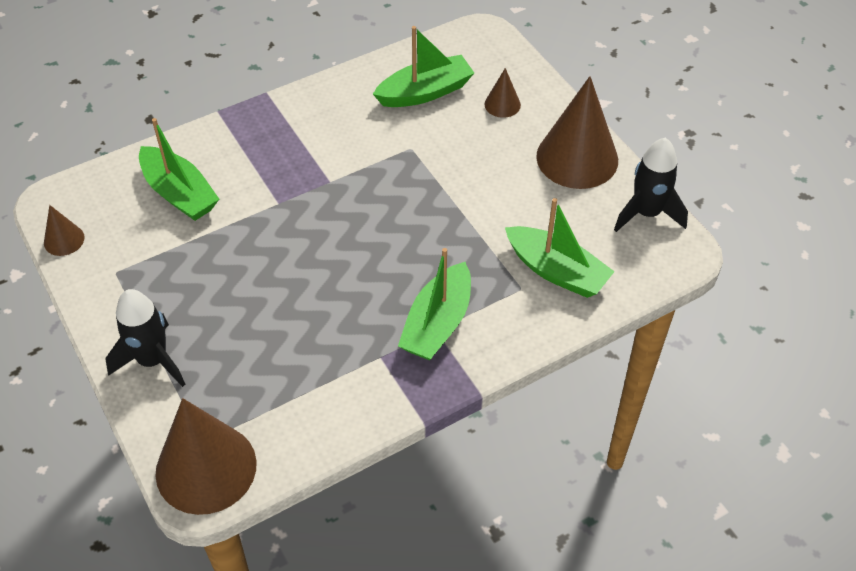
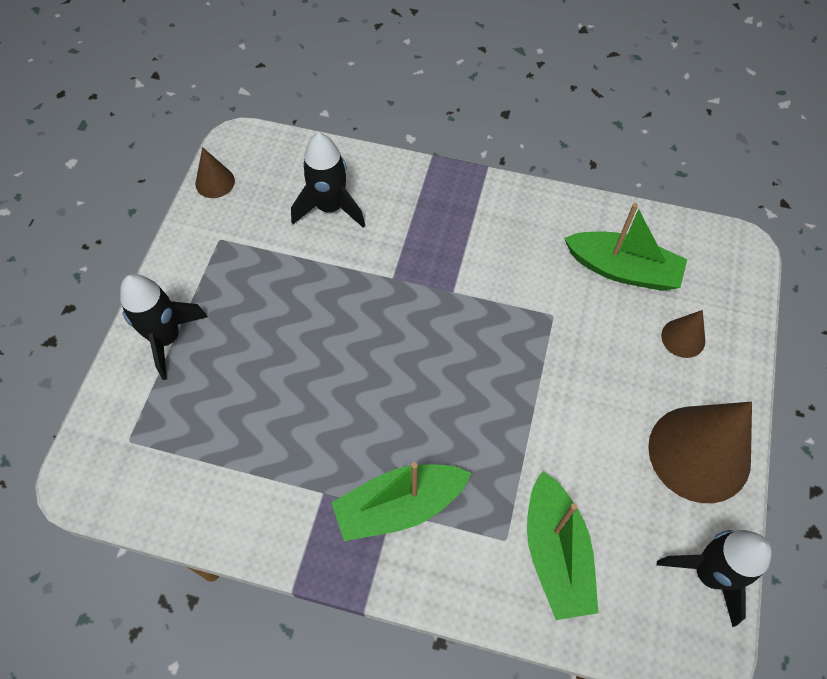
camera: 45 degrees right, 10 degrees up
green boat [139,118,219,221] -> black rocket [291,133,365,228]
brown cone [155,398,257,515] -> none

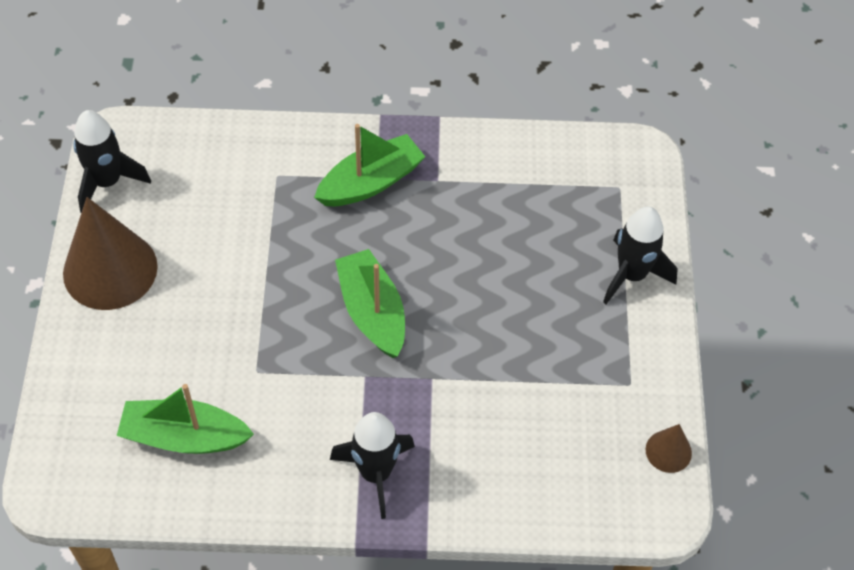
camera: 165 degrees right, 5 degrees down
black rocket [291,133,365,228] -> black rocket moved to [330,412,415,519]
green boat [527,471,599,620] -> green boat moved to [335,249,405,358]
brown cone [661,310,705,358] -> none

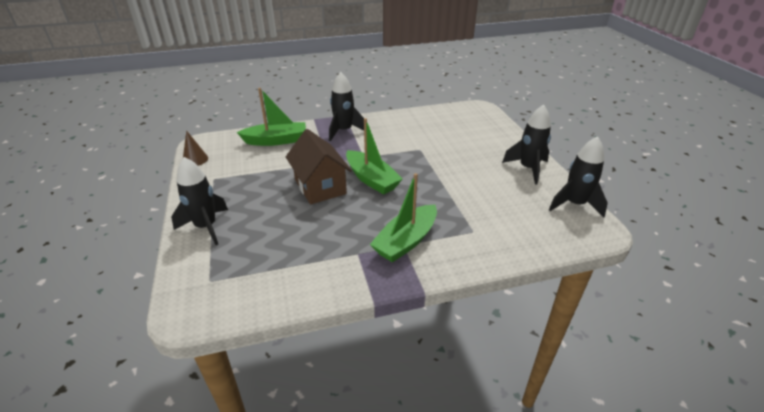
camera: 165 degrees right, 20 degrees down
brown cone [63,197,158,310] -> black rocket [502,105,551,184]
green boat [117,384,254,454] -> green boat moved to [237,88,306,146]
none -> brown house [286,129,352,204]

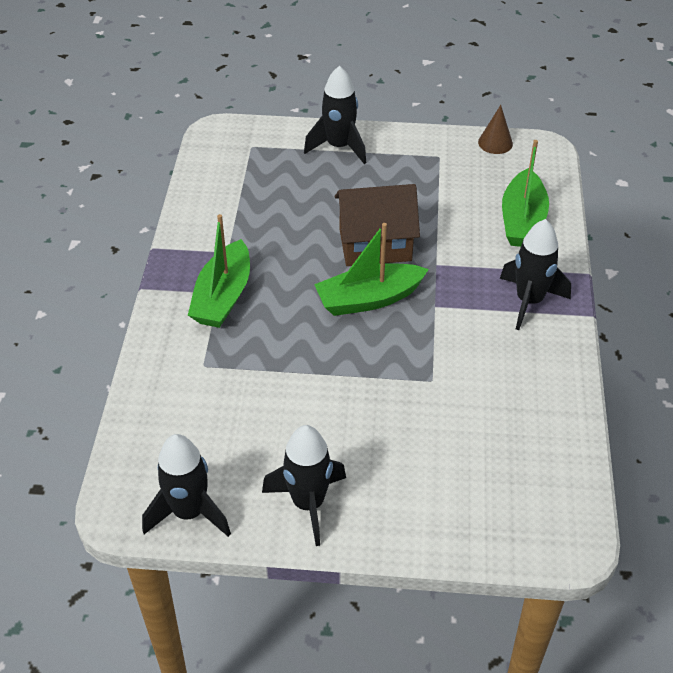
camera: 110 degrees right, 10 degrees up
green boat [370,173,437,262] -> green boat turned 135 degrees counterclockwise [188,214,250,328]

